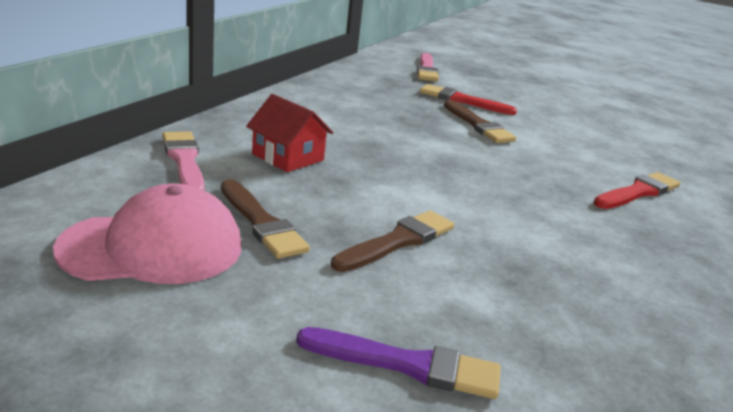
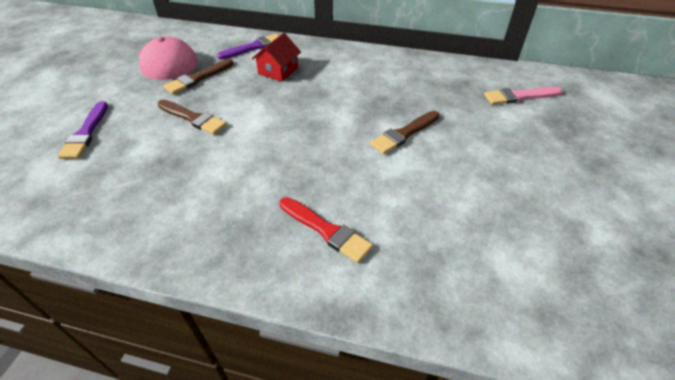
camera: 80 degrees right, 20 degrees up
pink brush [163,131,205,190] -> purple brush [217,34,279,59]
red brush [420,84,517,115] -> none

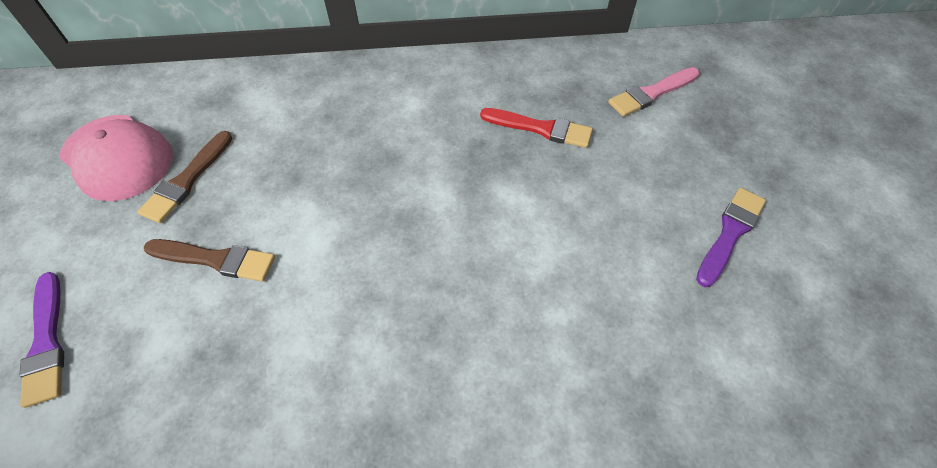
camera: 20 degrees left, 10 degrees up
purple brush [217,34,279,59] -> purple brush moved to [696,188,766,287]
red house [252,33,301,82] -> none
red brush [280,197,373,263] -> red brush moved to [480,108,593,148]
brown brush [370,111,439,154] -> none

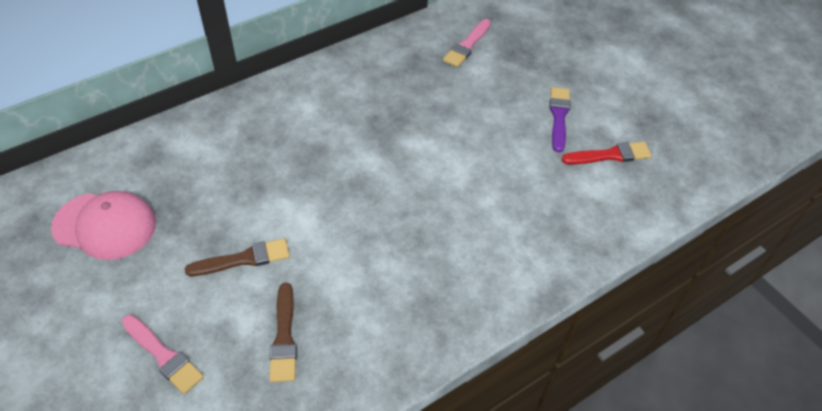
camera: 30 degrees left, 5 degrees down
purple brush [20,272,64,408] -> pink brush [122,315,204,394]
brown brush [137,131,233,223] -> brown brush moved to [269,283,297,382]
red brush [480,108,593,148] -> red brush moved to [562,142,652,165]

